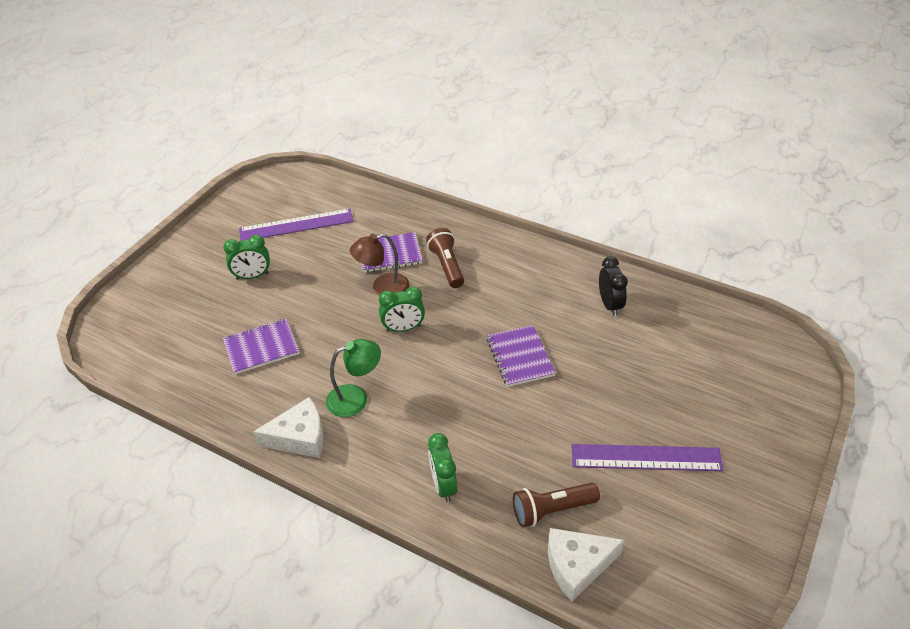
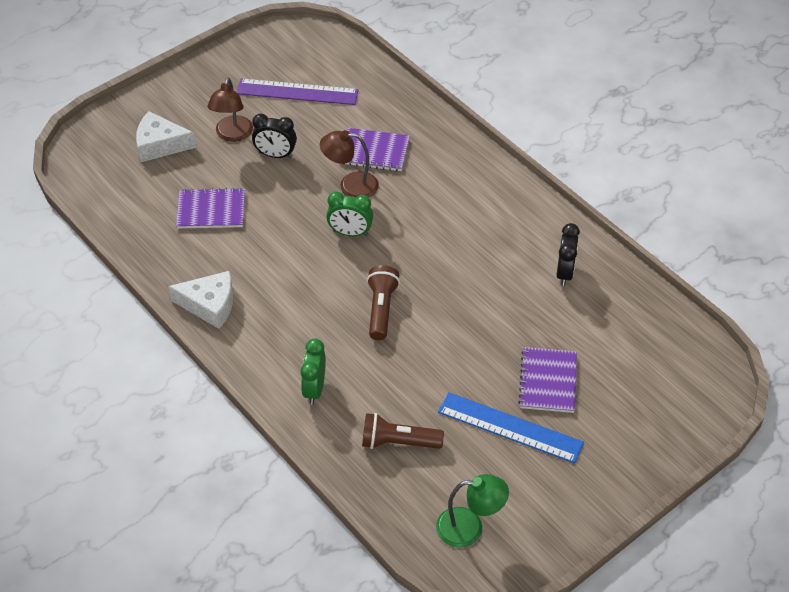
camera: 20 degrees right, 5 degrees up
green clock [223,235,270,280] -> brown lamp [207,77,253,142]
green lamp [326,339,381,417] -> green lamp moved to [436,474,509,548]
brown flashlight [426,228,464,288] -> brown flashlight moved to [367,265,400,340]
purple notebook [487,325,556,387] -> purple notebook moved to [518,347,577,413]
white cheese [548,528,625,601] -> white cheese moved to [136,111,196,162]
purple ruler [571,444,724,471] -> blue ruler [438,392,584,463]
none -> black clock [252,113,297,158]

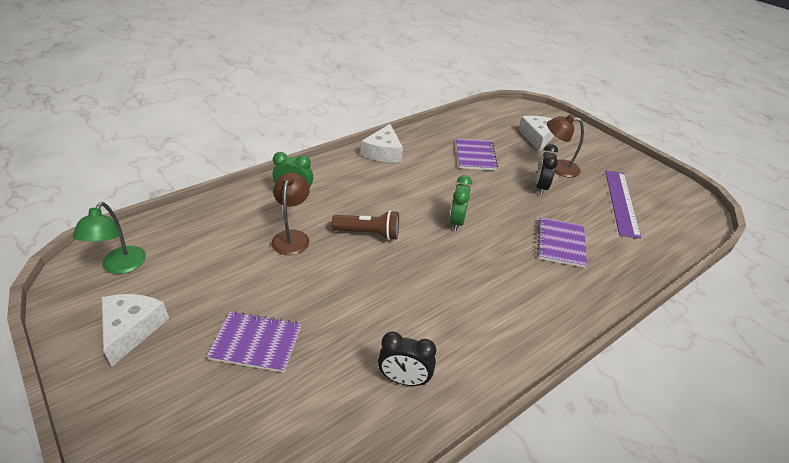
camera: 90 degrees right, 10 degrees down
brown lamp [320,130,379,197] -> brown lamp moved to [271,173,310,255]
brown flashlight [362,413,444,449] -> none
blue ruler [438,392,584,463] -> none
none -> white cheese [102,294,169,367]

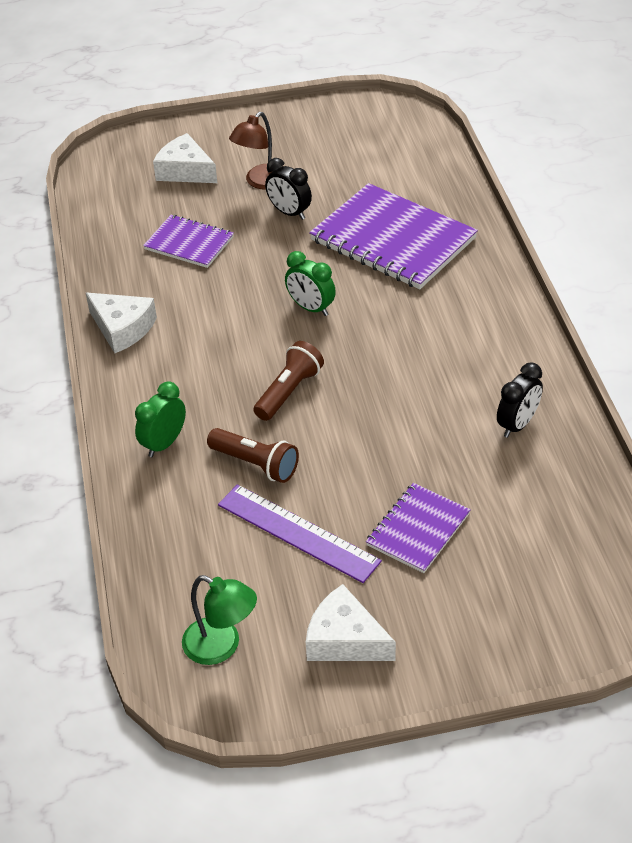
camera: 60 degrees left, 5 degrees up
brown lamp [271,173,310,255] -> brown flashlight [207,428,299,483]
purple notebook [537,217,587,268] -> purple notebook [309,183,478,289], size x1.83
purple ruler [605,171,641,239] -> purple ruler moved to [218,484,382,583]

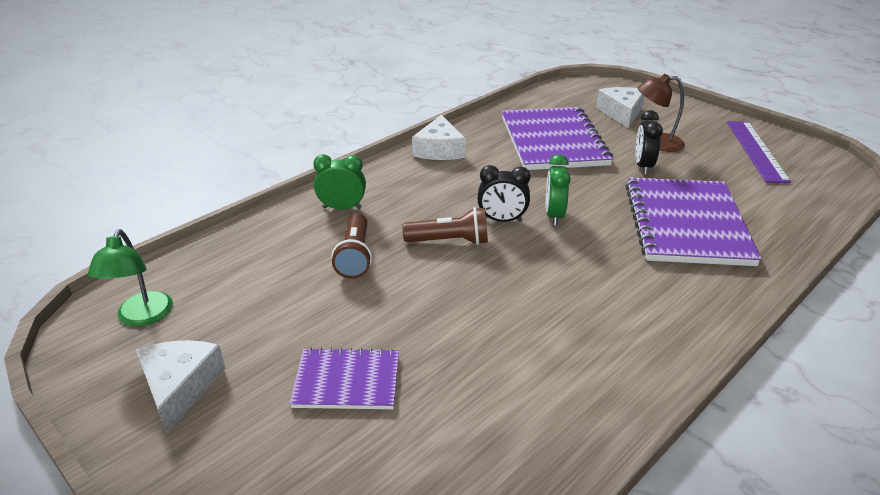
camera: 55 degrees right, 10 degrees down
purple notebook [143,215,234,268] -> purple notebook [502,107,613,170], size x1.83
purple ruler [218,484,382,583] -> purple ruler moved to [727,121,791,183]
black clock [497,362,543,438] -> black clock moved to [478,165,531,222]

